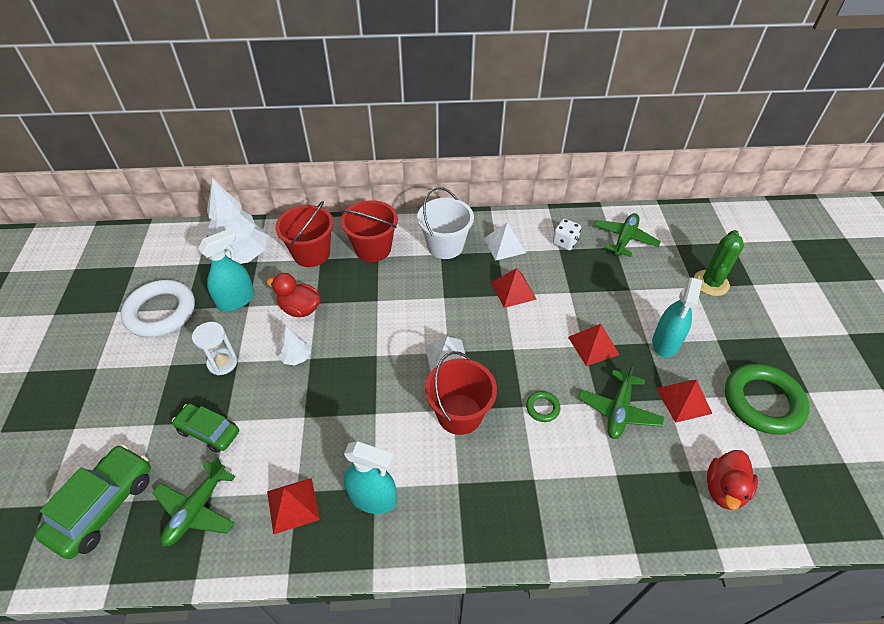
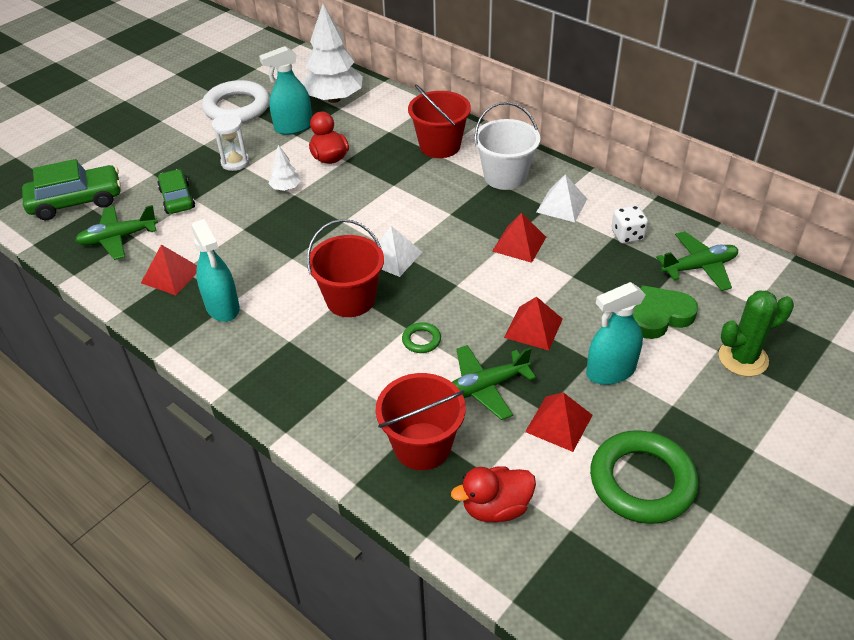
camera: 45 degrees right, 5 degrees down
turquoise spray bottle [198,229,254,312] -> turquoise spray bottle turned 150 degrees clockwise [259,46,312,135]
red bucket [275,201,334,267] -> red bucket moved to [376,373,466,470]
none -> green heart [633,285,698,339]

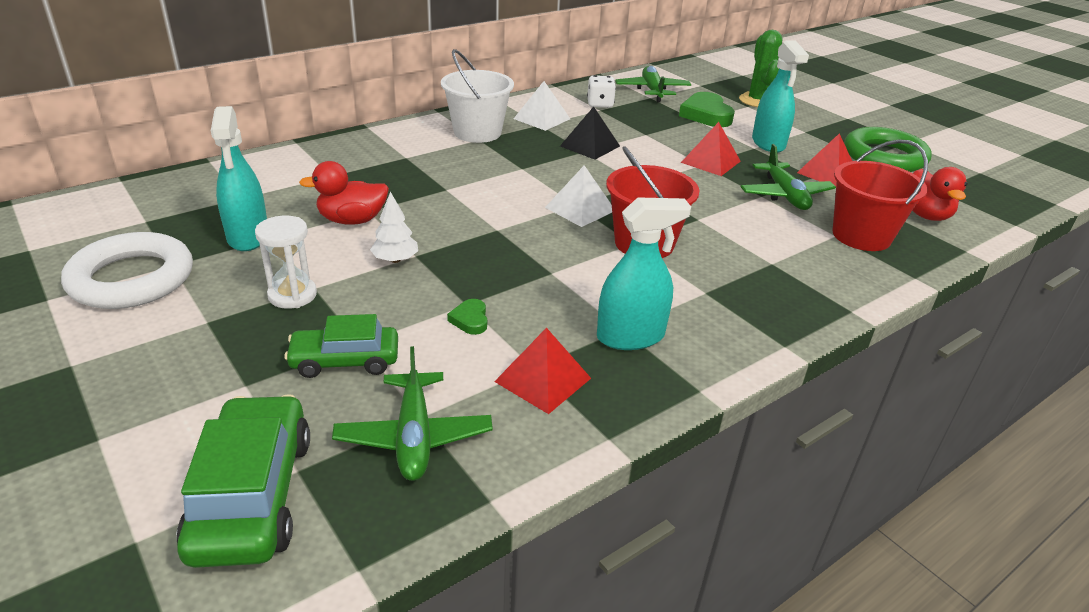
camera: 80 degrees left, 10 degrees down
white tree [301,4,363,103] -> none
green ring [402,322,441,353] -> none
red bucket [408,84,471,158] -> none
red pyramid [492,213,546,263] -> black pyramid [560,107,620,160]
none -> green heart [447,299,487,335]

